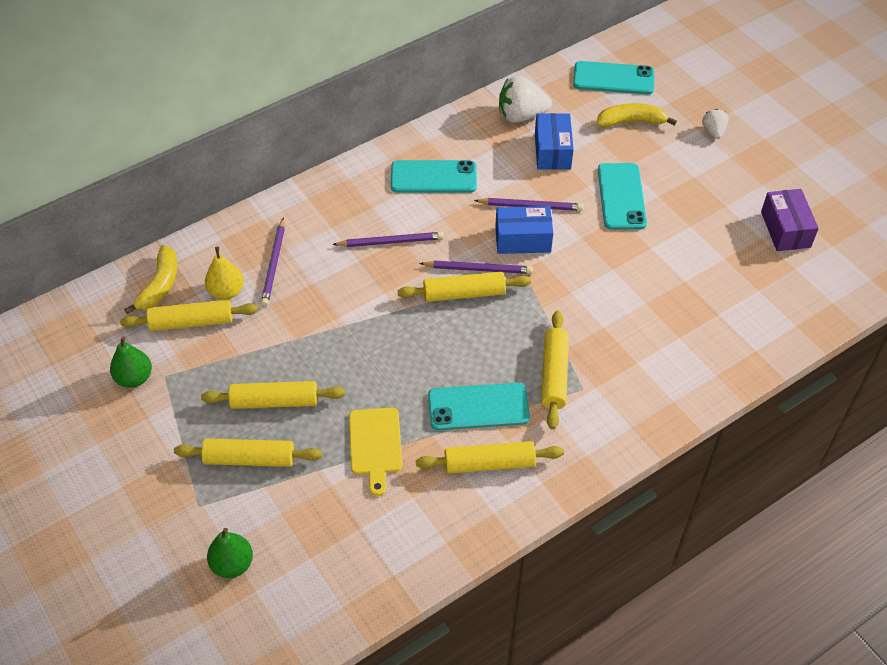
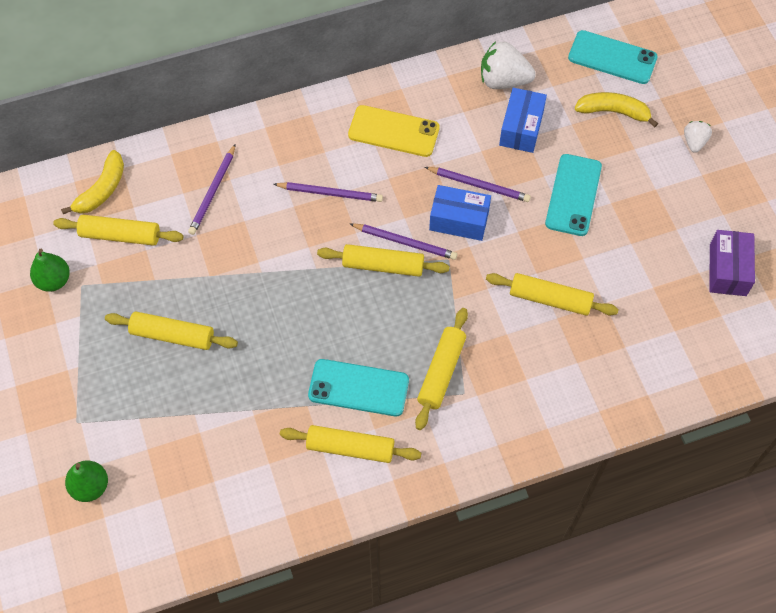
camera: 15 degrees right, 10 degrees up
yellow rolling pin [174,439,322,467] -> yellow rolling pin moved to [486,273,619,316]
yellow pear [205,247,244,300] -> none
yellow cutting board [349,408,402,496] -> none
turquoise phone [391,160,477,193] -> yellow phone [348,105,440,157]

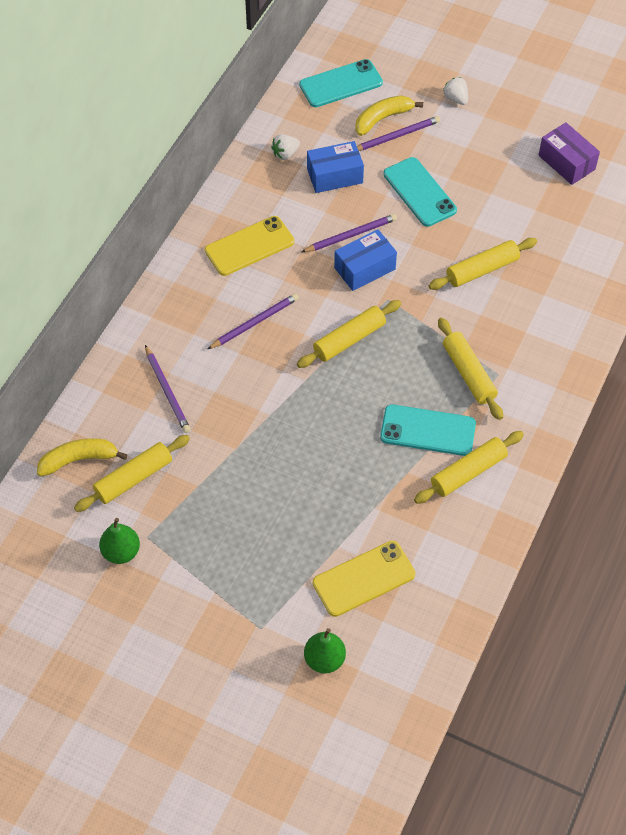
camera: 45 degrees left, 5 degrees down
yellow banana [61,150,124,214] -> yellow banana turned 90 degrees counterclockwise [37,438,128,477]
yellow rolling pin [105,311,238,350] -> none
turquoise phone [308,359,409,416] -> turquoise phone turned 45 degrees clockwise [380,404,476,456]
purple pencil [350,224,457,260] -> purple pencil moved to [357,116,440,151]
white strawberry [481,42,536,89] -> white strawberry [271,134,300,160], size x0.56
blue box [499,88,547,153] -> blue box turned 75 degrees counterclockwise [307,141,364,193]
none -> yellow phone [313,541,416,617]

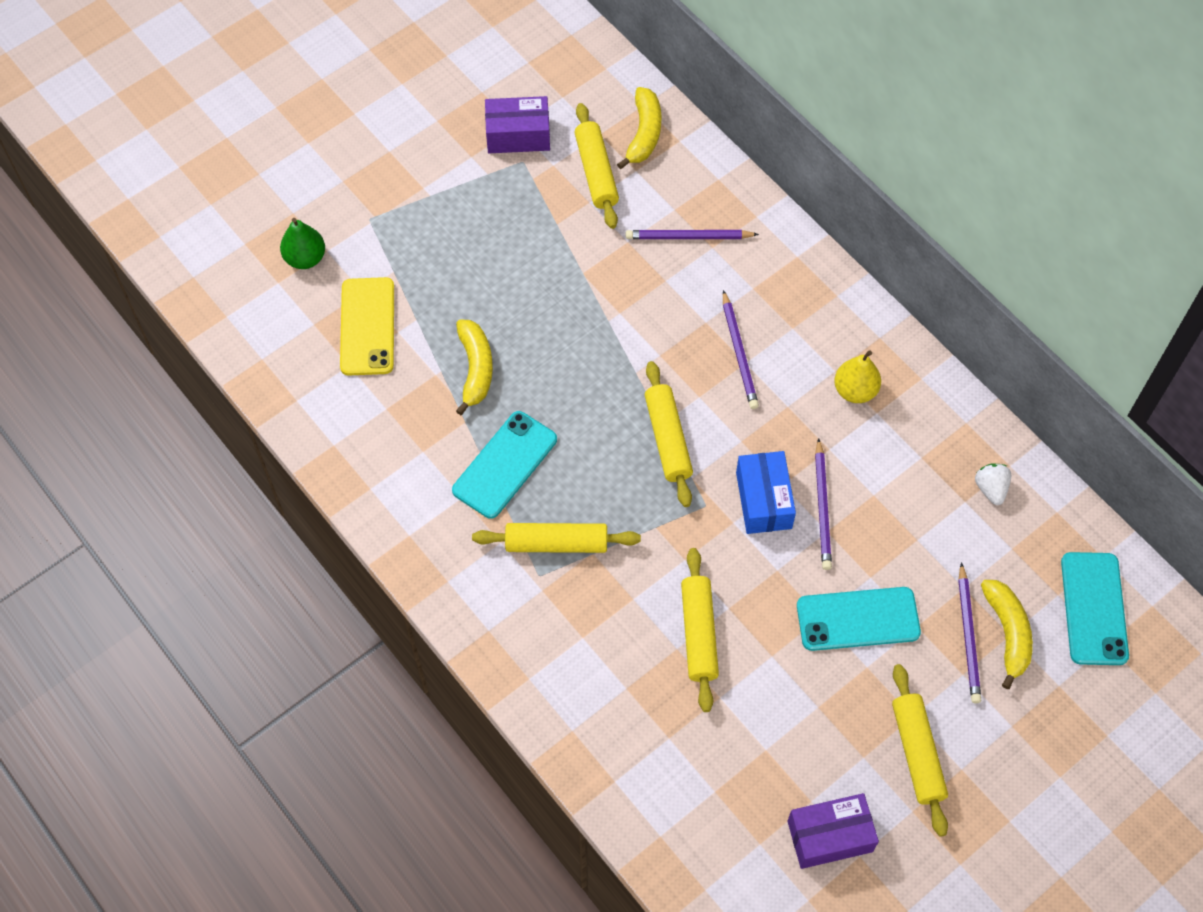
camera: 115 degrees right, 5 degrees up
green pear [99,518,140,564] -> purple box [485,96,550,153]
yellow phone [205,216,294,276] -> yellow pear [834,350,881,403]
blue box [307,141,364,193] -> none
yellow rolling pin [414,431,524,504] -> yellow rolling pin moved to [892,664,948,837]
white strawberry [443,77,468,105] -> none
none -> yellow banana [456,319,493,415]

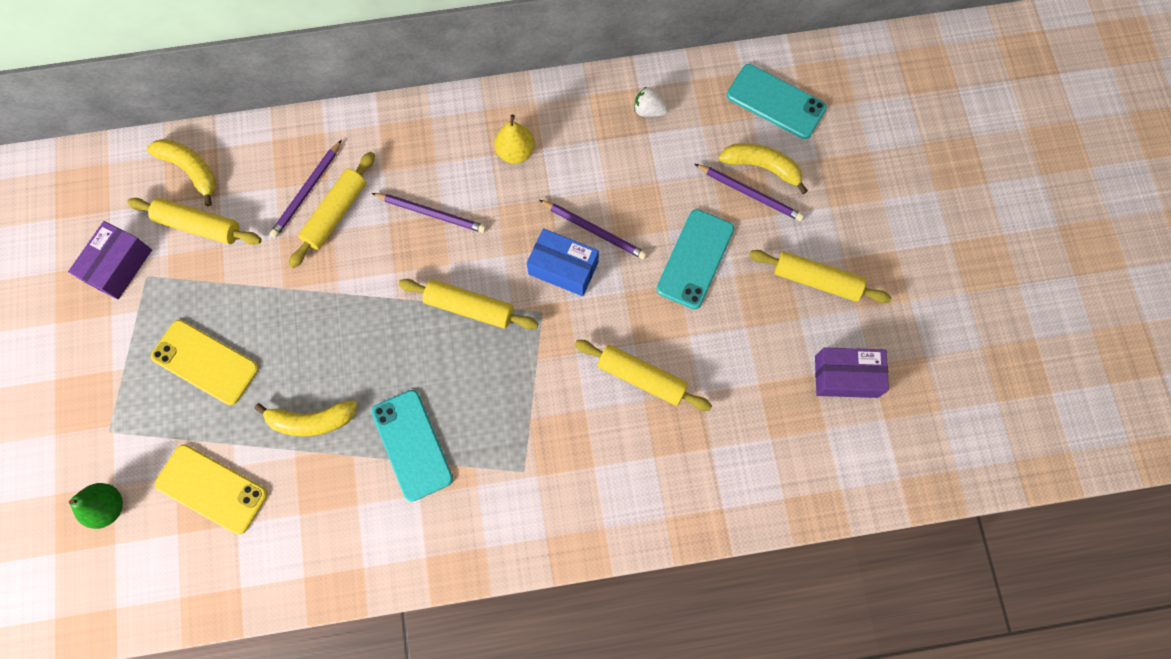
camera: 60 degrees left, 10 degrees up
yellow banana [456,319,493,415] -> yellow banana turned 150 degrees clockwise [254,400,357,437]
yellow rolling pin [472,523,641,553] -> yellow rolling pin moved to [289,152,375,268]
purple box [787,793,879,869] -> purple box turned 75 degrees clockwise [815,347,889,398]
none -> yellow phone [151,320,259,405]

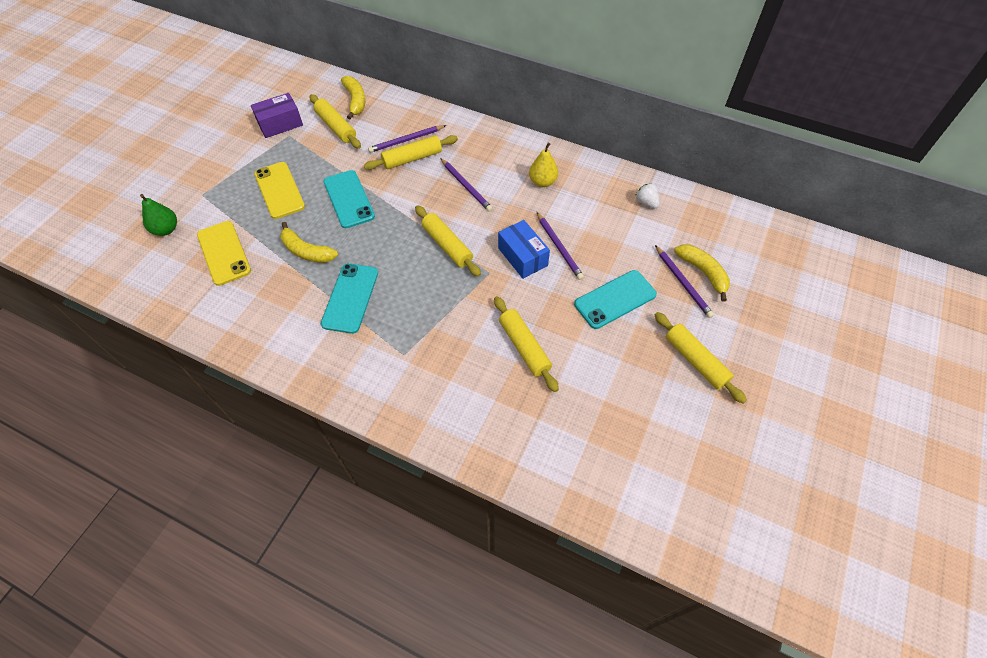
camera: 35 degrees right, 15 degrees down
turquoise phone [727,64,827,139] -> turquoise phone moved to [323,170,375,228]
purple box [815,347,889,398] -> none

